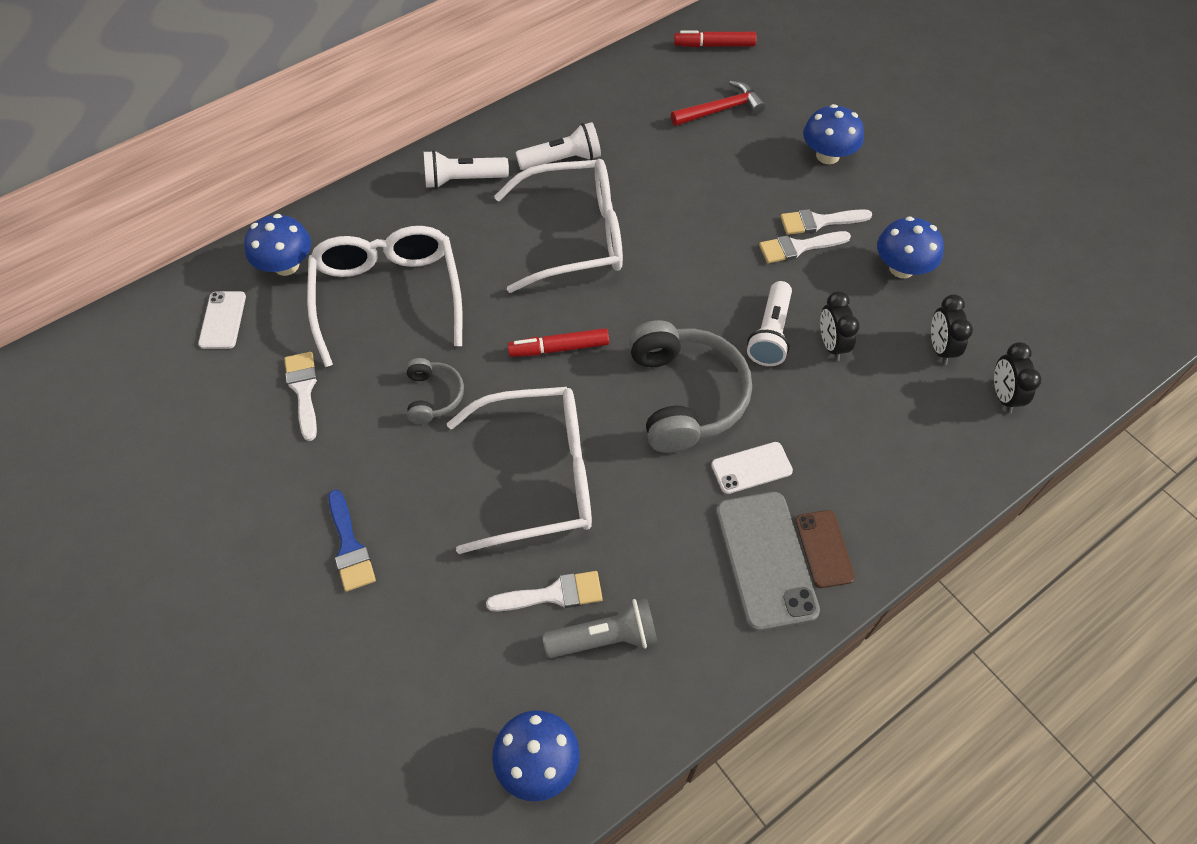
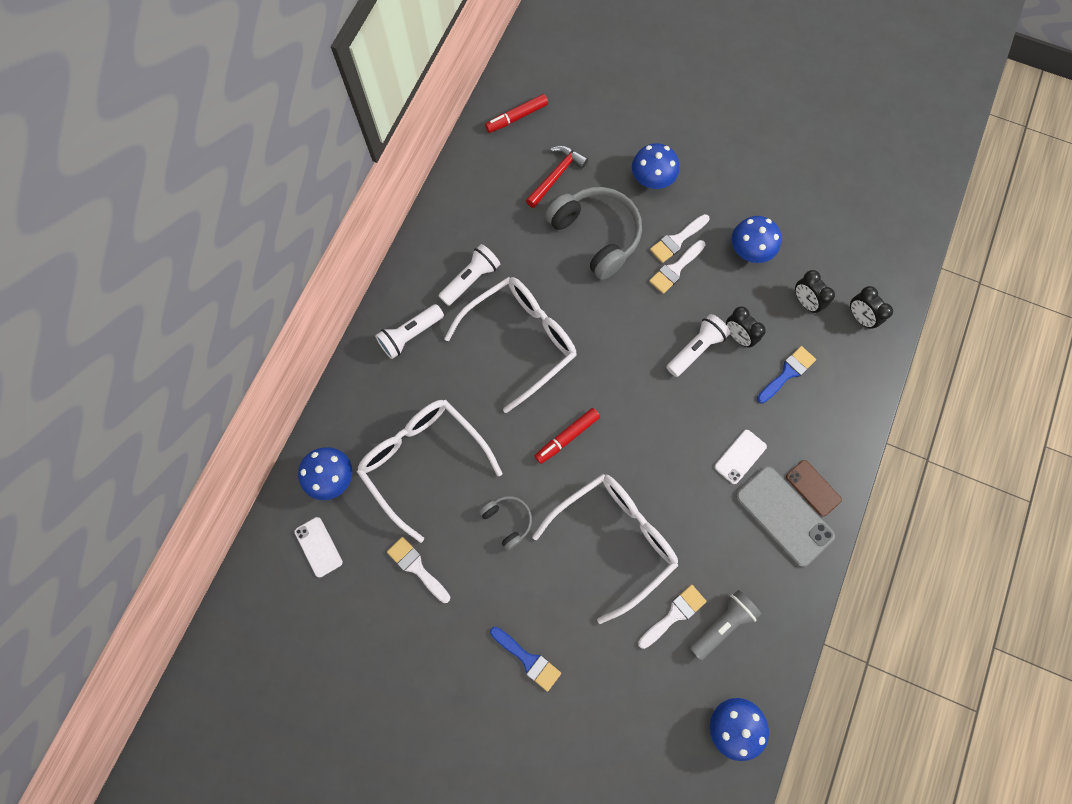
camera: 30 degrees left, 15 degrees up
grey headphones [629,320,752,453] -> grey headphones moved to [545,187,642,280]
white flashlight [747,281,792,366] -> white flashlight turned 120 degrees counterclockwise [666,314,730,377]
none -> blue brush [757,346,816,403]

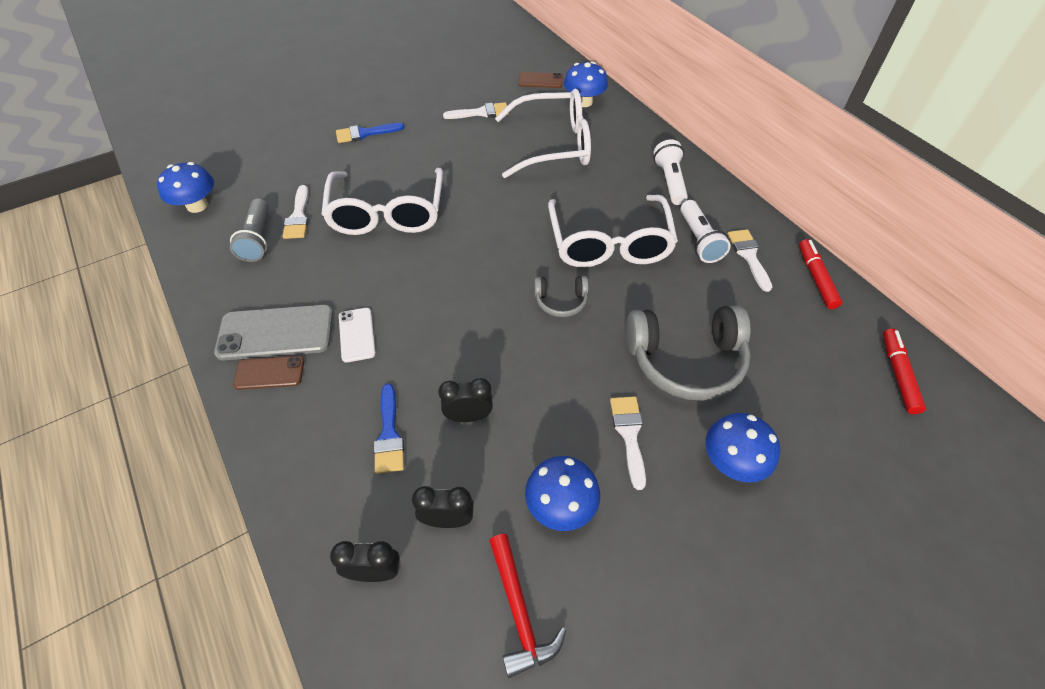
camera: 125 degrees right, 20 degrees down
white phone [294,517,343,577] -> brown phone [518,72,563,88]
grey headphones [479,496,532,551] -> grey headphones moved to [534,276,589,317]
red hammer [526,146,588,208] -> red hammer moved to [489,534,566,678]
red marker [535,408,600,464] -> red marker moved to [799,239,842,309]
white brush [649,240,705,294] -> white brush moved to [727,229,772,292]
white flashlight [666,314,730,377] -> none

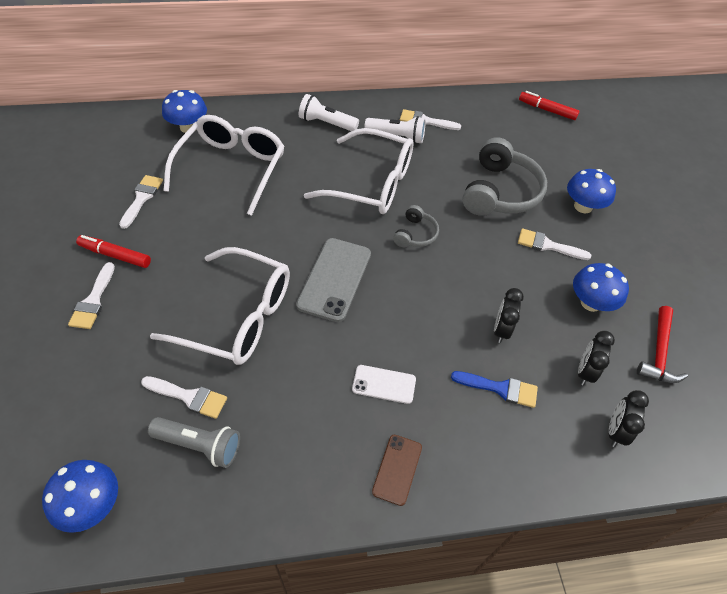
camera: 70 degrees left, 0 degrees up
grey phone [214,305,333,360] -> grey phone moved to [296,238,371,322]
blue brush [336,123,404,143] -> white brush [68,262,115,329]
red hammer [489,534,566,678] -> red hammer turned 105 degrees clockwise [637,306,688,383]
brown phone [518,72,563,88] -> none
red marker [799,239,842,309] -> red marker moved to [76,235,151,268]

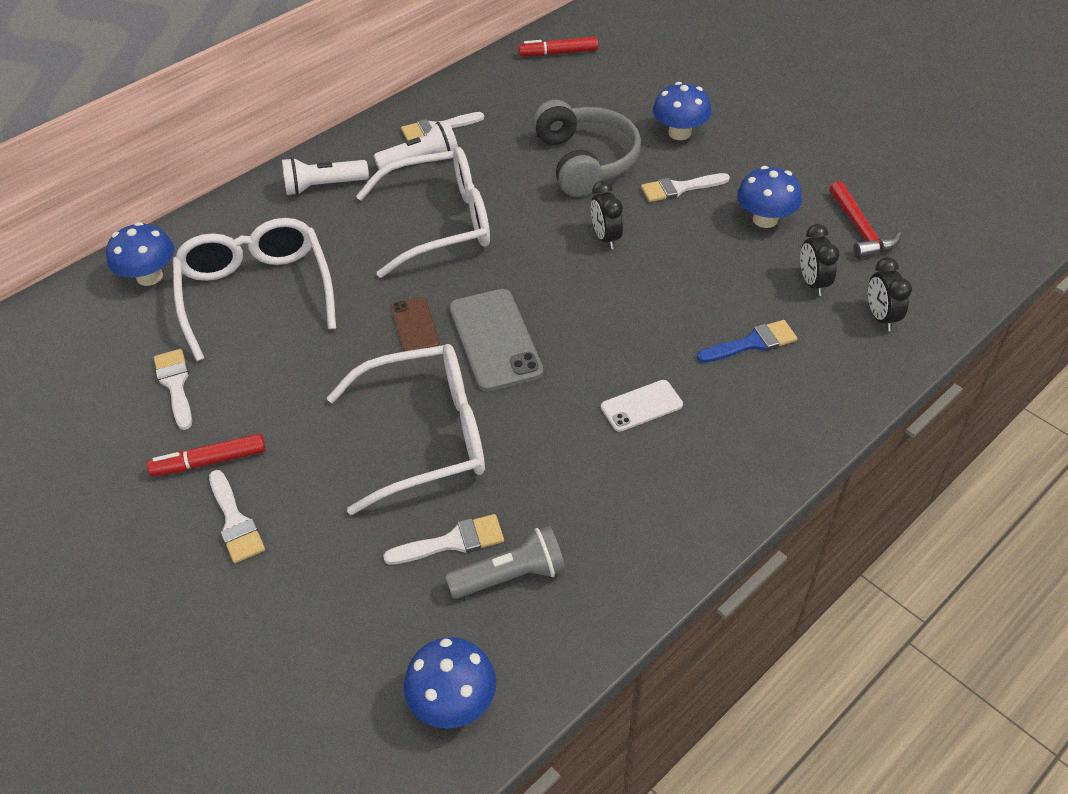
camera: 30 degrees left, 5 degrees down
brown phone [372,435,422,506] -> brown phone moved to [391,297,440,351]
grey headphones [393,205,439,247] -> none
black clock [494,288,524,343] -> black clock moved to [591,181,623,250]

